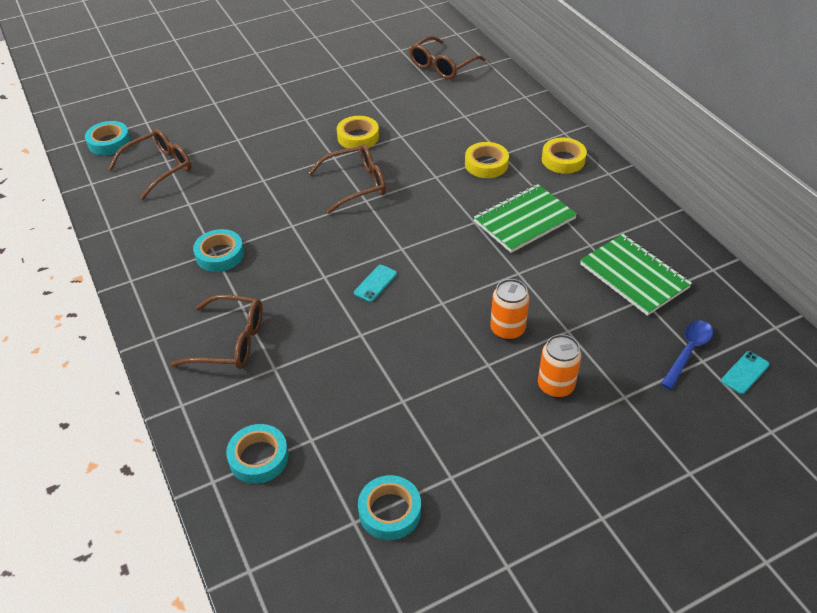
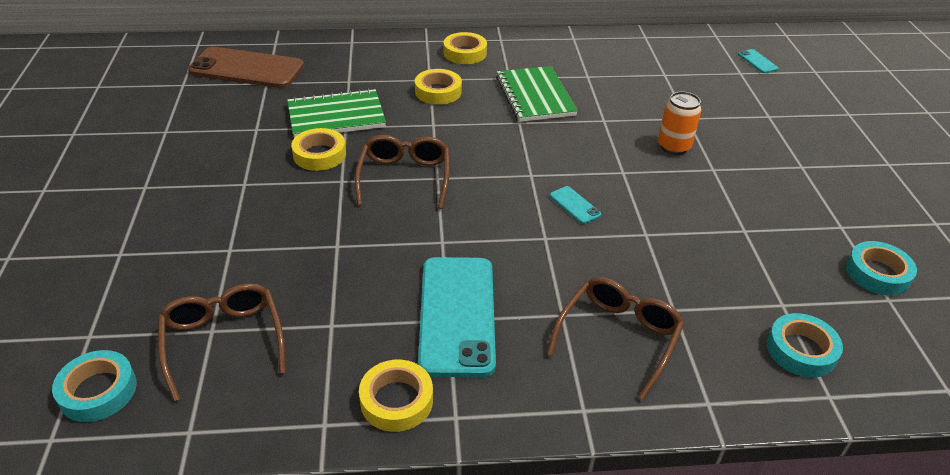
camera: 70 degrees left, 5 degrees down
turquoise tape [193,229,244,272] -> turquoise phone [418,257,496,377]
brown glasses [409,36,486,79] -> brown phone [188,47,304,88]
orange can [538,334,582,398] -> none
green notebook [580,234,692,316] -> green notebook moved to [287,88,386,138]
blue spoon [661,321,713,390] -> none
none -> yellow tape [359,360,433,432]

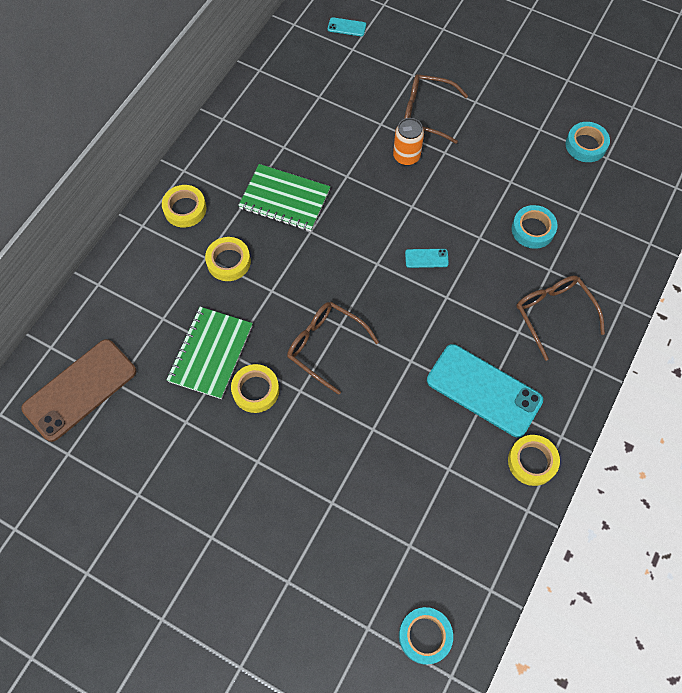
camera: 55 degrees left, 25 degrees up
brown glasses [158,283,286,401] -> brown glasses moved to [404,74,468,144]
turquoise tape [767,313,843,378] -> turquoise tape moved to [512,205,558,249]

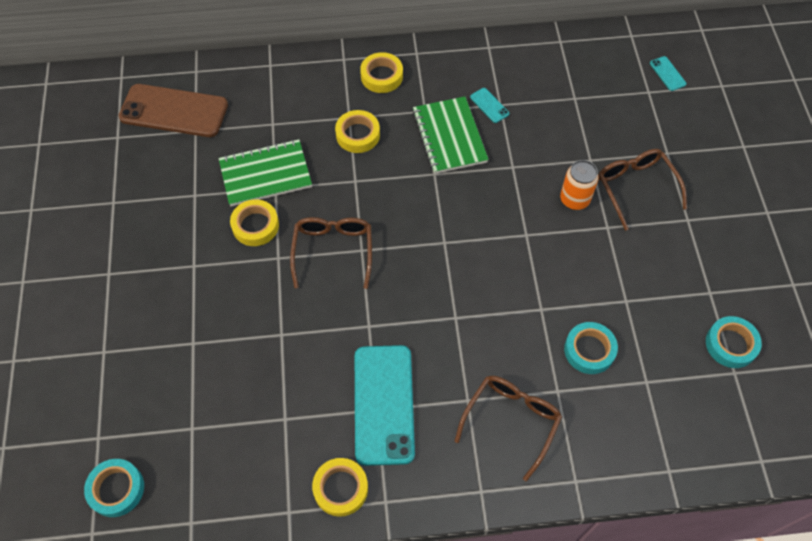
camera: 55 degrees right, 5 degrees down
turquoise phone [405,249,449,268] -> turquoise phone moved to [470,88,509,123]

